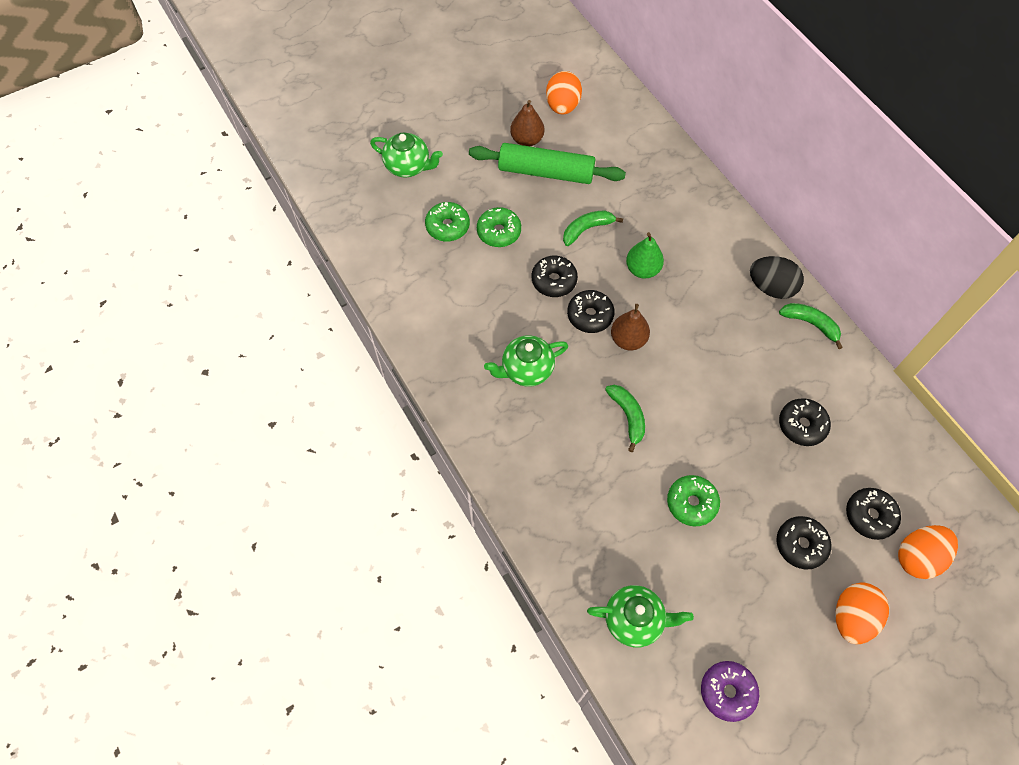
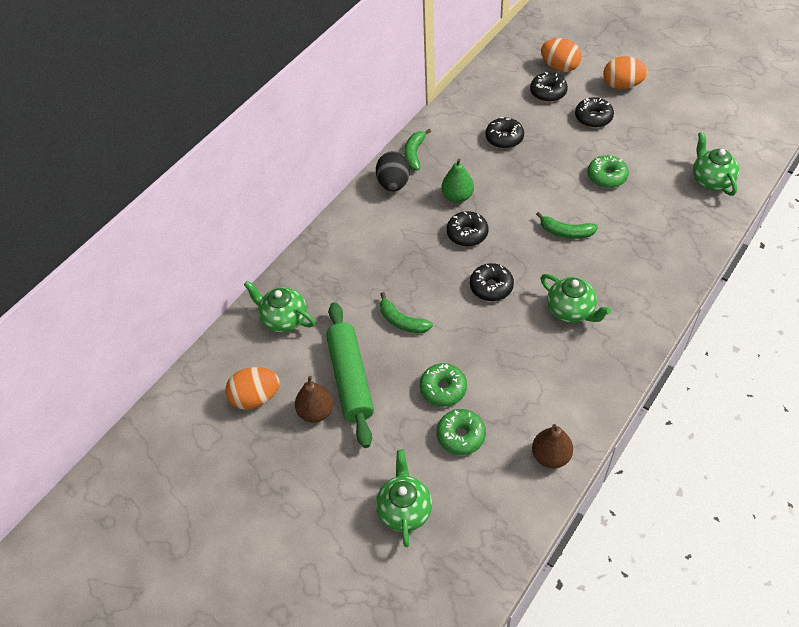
camera: 110 degrees left, 10 degrees down
black donut [532,256,578,297] -> black donut moved to [447,211,489,246]
green banana [605,385,645,452] -> green banana turned 120 degrees counterclockwise [536,212,598,239]
brown pear [611,304,650,350] -> brown pear moved to [532,424,573,468]
green pear [626,232,664,279] -> green pear moved to [441,158,474,203]
purple donut [701,661,759,722] -> none
none -> green teapot [244,281,315,333]

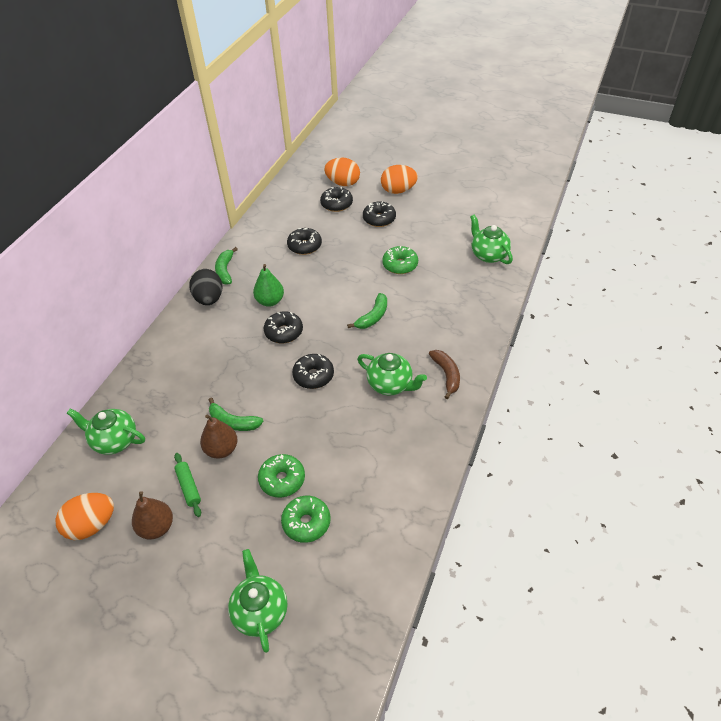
camera: 15 degrees left, 5 degrees down
green rolling pin [326,302,374,448] -> green rolling pin [174,453,201,517], size x0.46
brown pear [532,424,573,468] -> brown pear moved to [200,414,238,459]
green banana [536,212,598,239] -> green banana turned 60 degrees counterclockwise [347,293,387,329]
none -> brown banana [429,350,460,399]

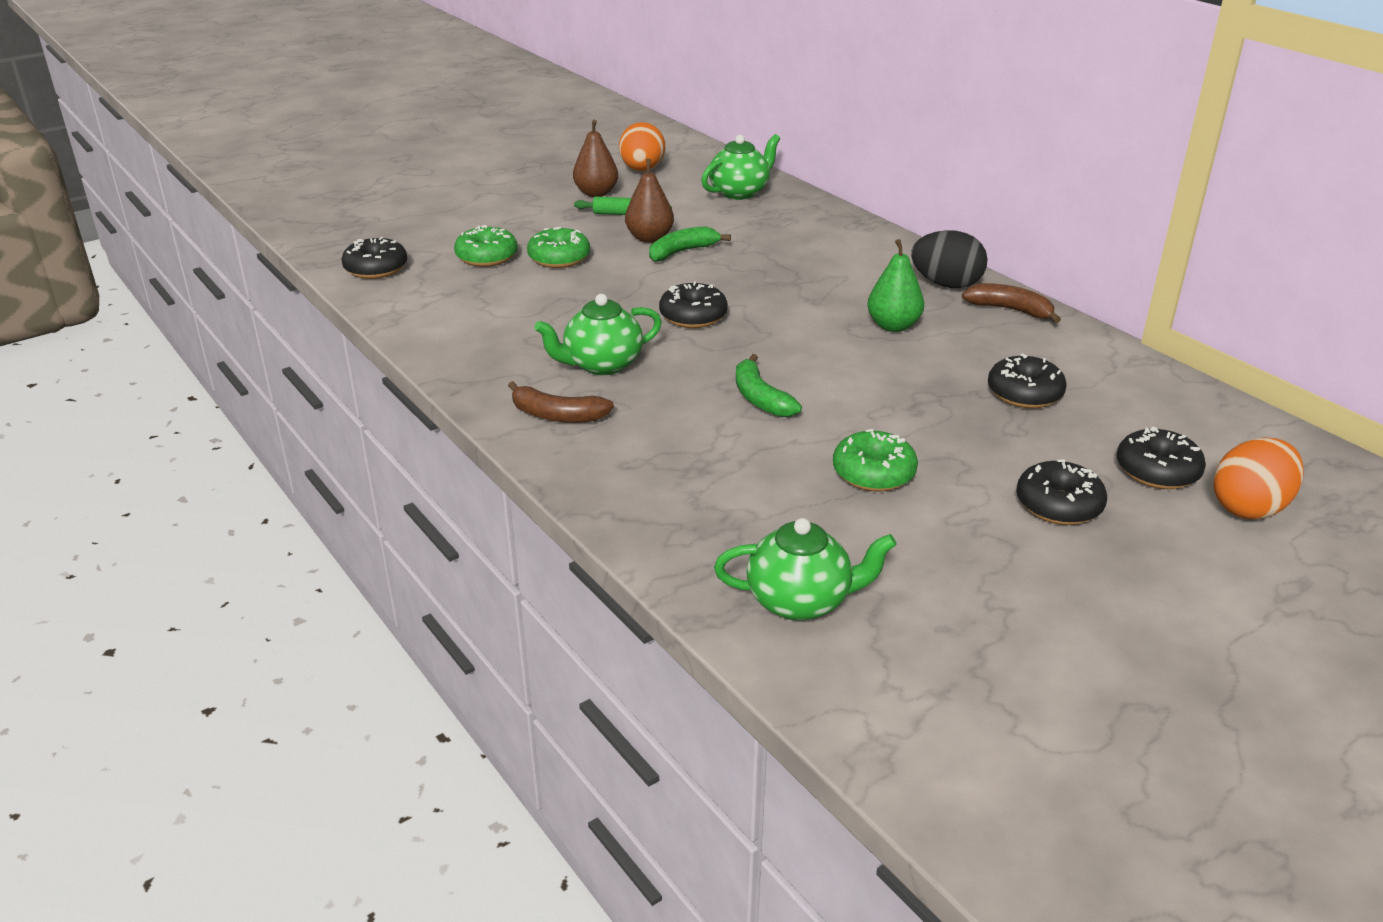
camera: 120 degrees right, 15 degrees down
green banana [215,247,238,285] -> brown banana [962,283,1061,323]
green teapot [228,549,288,653] -> none
black donut [264,312,303,343] -> black donut moved to [341,237,407,279]
orange egg [381,165,418,194] -> none

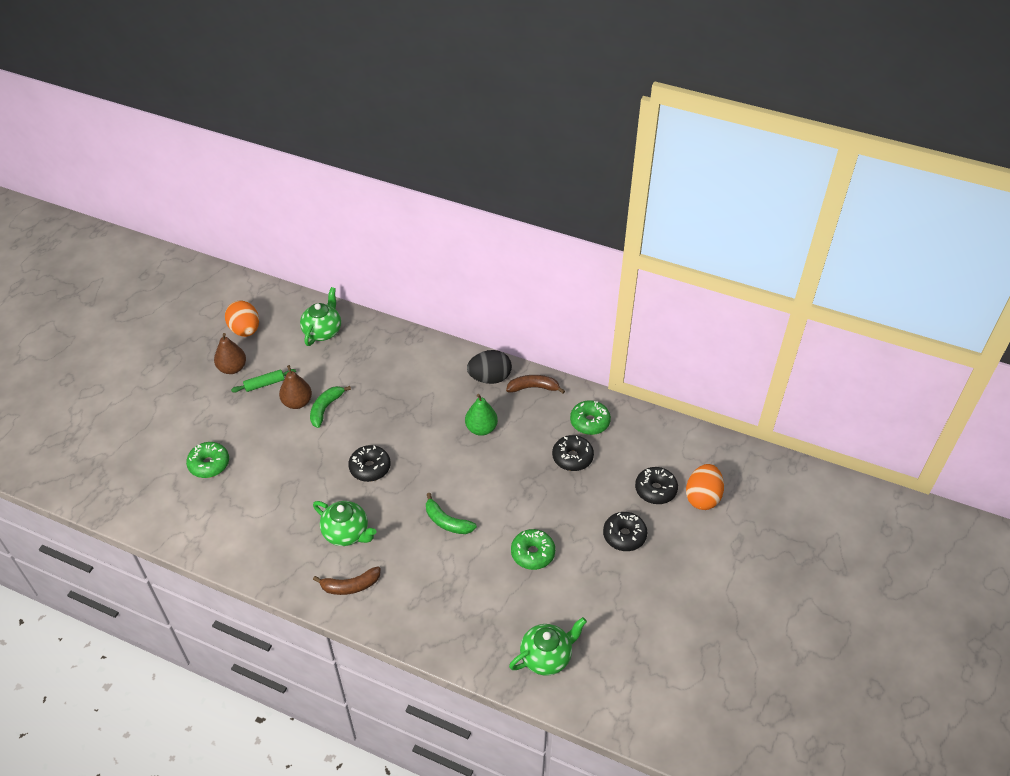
camera: 30 degrees left, 15 degrees up
black donut [341,237,407,279] -> none
green donut [527,227,590,268] -> green donut moved to [570,400,611,435]
green teapot [534,294,662,375] -> green teapot turned 90 degrees counterclockwise [313,501,377,546]

